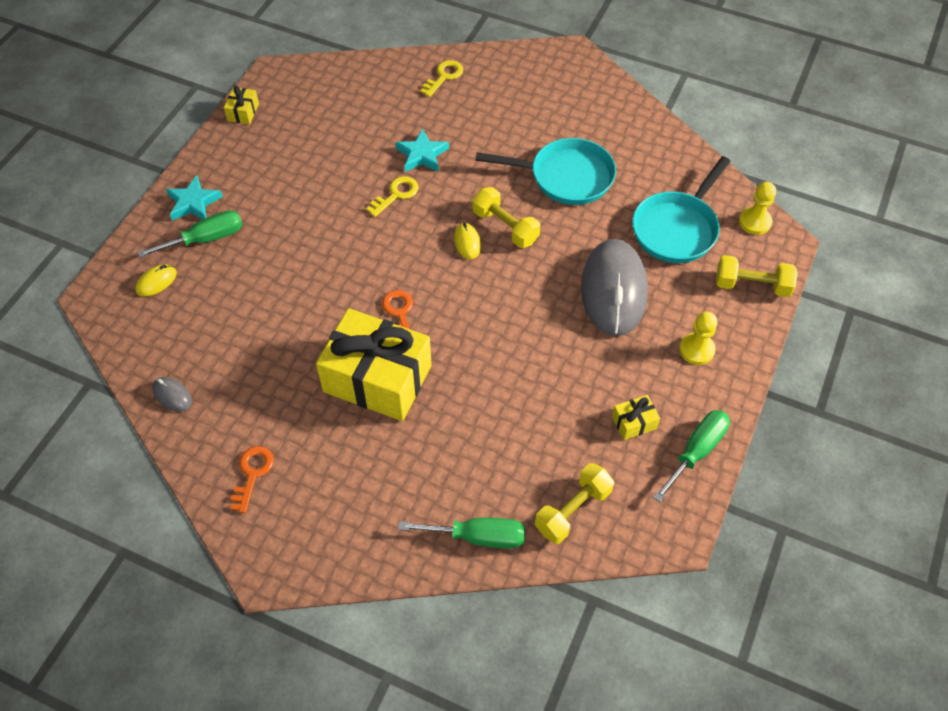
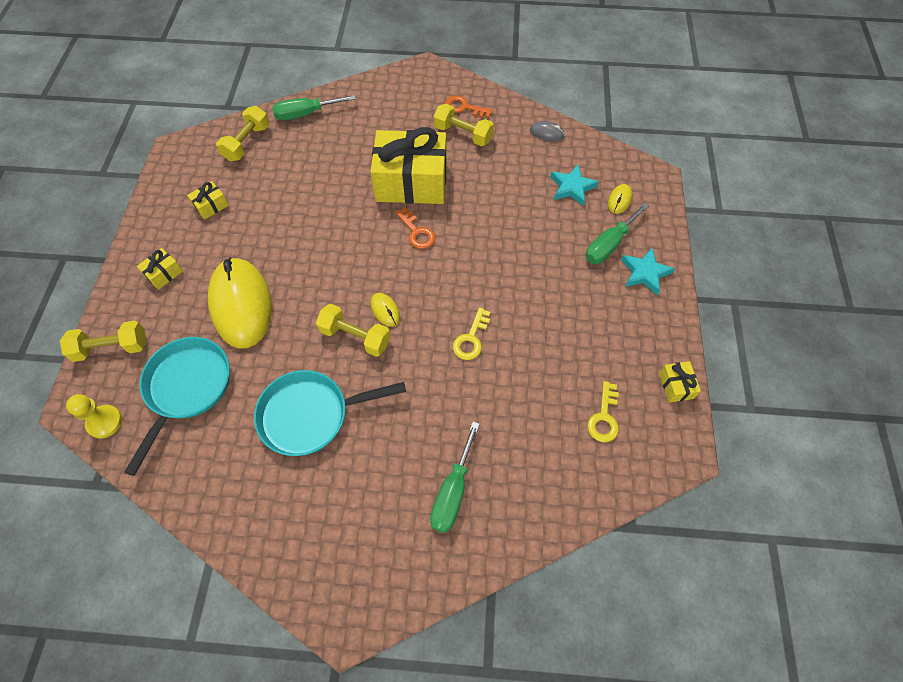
camera: 160 degrees right, 5 degrees up
orange key [230,446,274,513] -> orange key turned 120 degrees clockwise [445,96,493,118]
turquoise star [395,128,449,172] -> turquoise star moved to [550,165,599,206]
yellow key [421,60,463,97] -> yellow key moved to [587,381,619,442]
grey mouse [581,239,648,336] -> yellow mouse [208,257,272,349]
green screwdriver [653,410,730,502] -> green screwdriver moved to [430,422,480,533]
yellow pawn [679,312,718,365] -> yellow gift [137,248,183,290]
none -> yellow dumbbell [434,104,494,146]

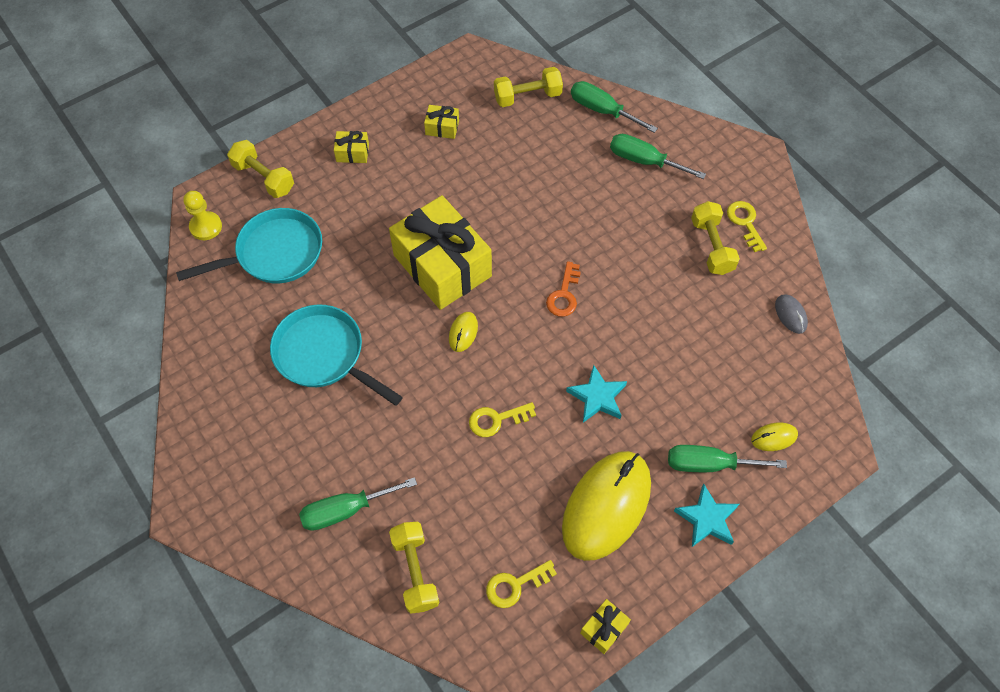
camera: 50 degrees right, 0 degrees up
yellow mouse [208,257,272,349] -> yellow mouse moved to [562,451,651,561]
yellow dumbbell [316,304,390,357] -> yellow dumbbell moved to [389,522,439,614]
yellow gift [370,127,447,204] -> yellow gift moved to [389,195,492,310]
orange key [445,96,493,118] -> yellow key [727,201,767,252]
turquoise star [550,165,599,206] -> turquoise star moved to [566,365,627,423]
none -> green screwdriver [610,134,706,179]

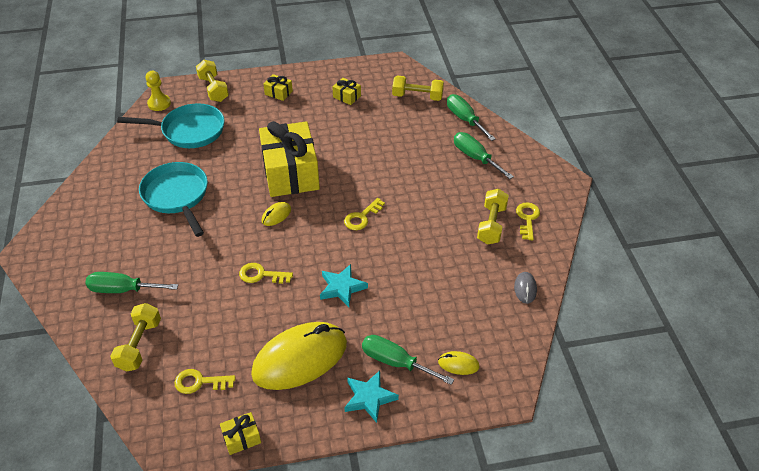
camera: 25 degrees right, 15 degrees down
orange key [546,261,581,317] -> yellow key [344,198,385,230]

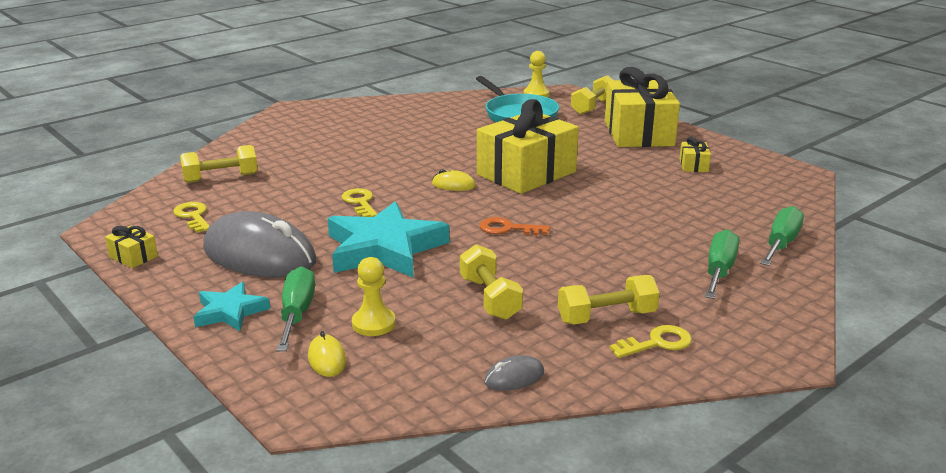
camera: 60 degrees right, 20 degrees down
green screwdriver [85,272,178,293] -> none
turquoise pan [139,162,208,237] -> none
yellow mouse [251,322,347,390] -> grey mouse [203,211,316,278]
yellow gift [263,74,293,101] -> yellow gift [604,67,680,147], size x2.49
turquoise star [320,264,368,307] -> turquoise star [328,201,449,277], size x1.89
yellow key [344,198,385,230] -> orange key [480,217,550,236]
yellow dumbbell [392,75,444,101] -> yellow dumbbell moved to [460,244,523,320]
none -> yellow pawn [352,257,396,336]

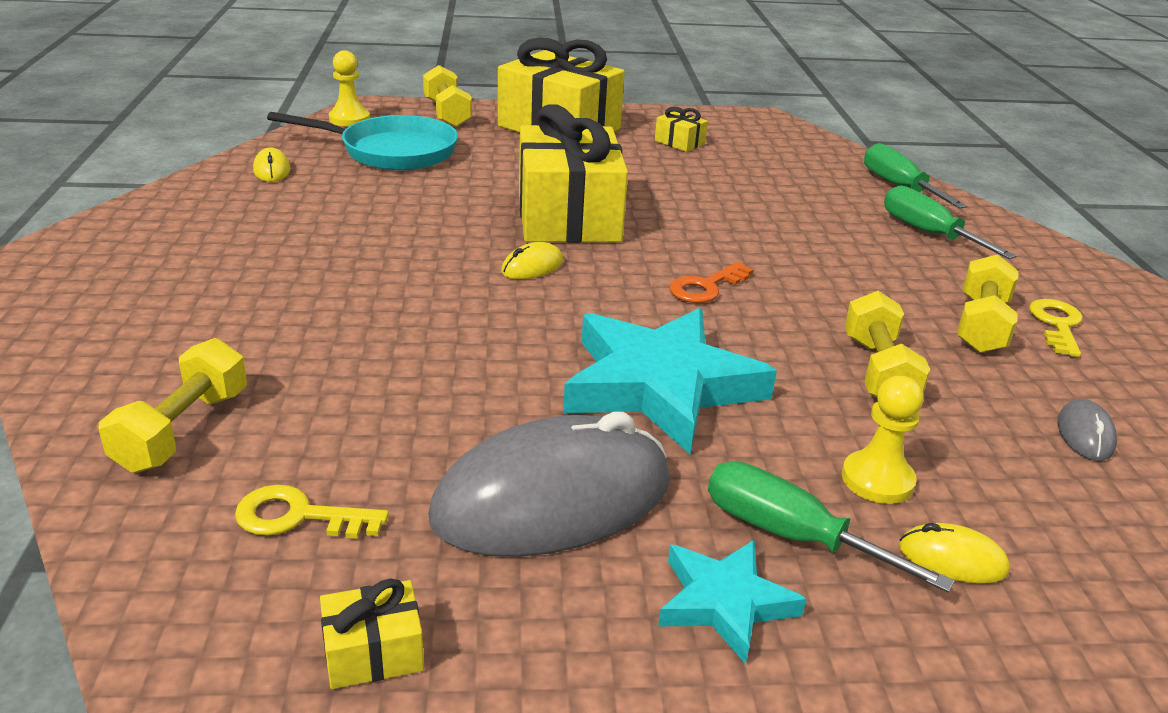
camera: 55 degrees left, 5 degrees up
yellow key [342,188,377,217] -> none
yellow dumbbell [460,244,523,320] -> yellow dumbbell turned 75 degrees clockwise [845,291,930,397]
none -> yellow mouse [253,147,290,182]

